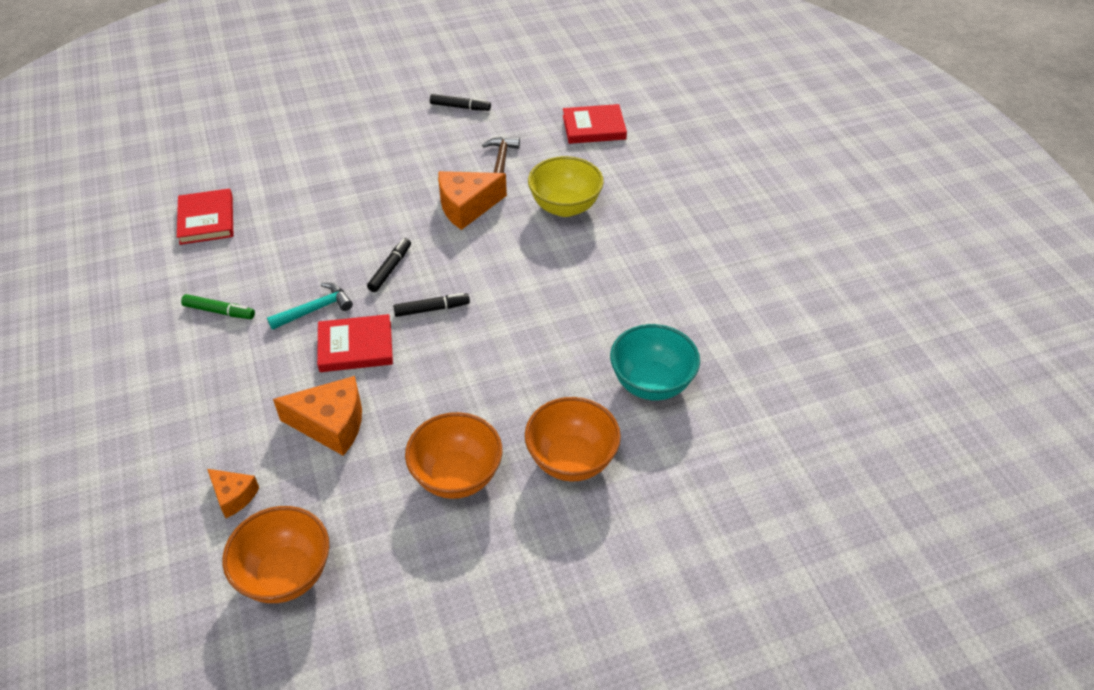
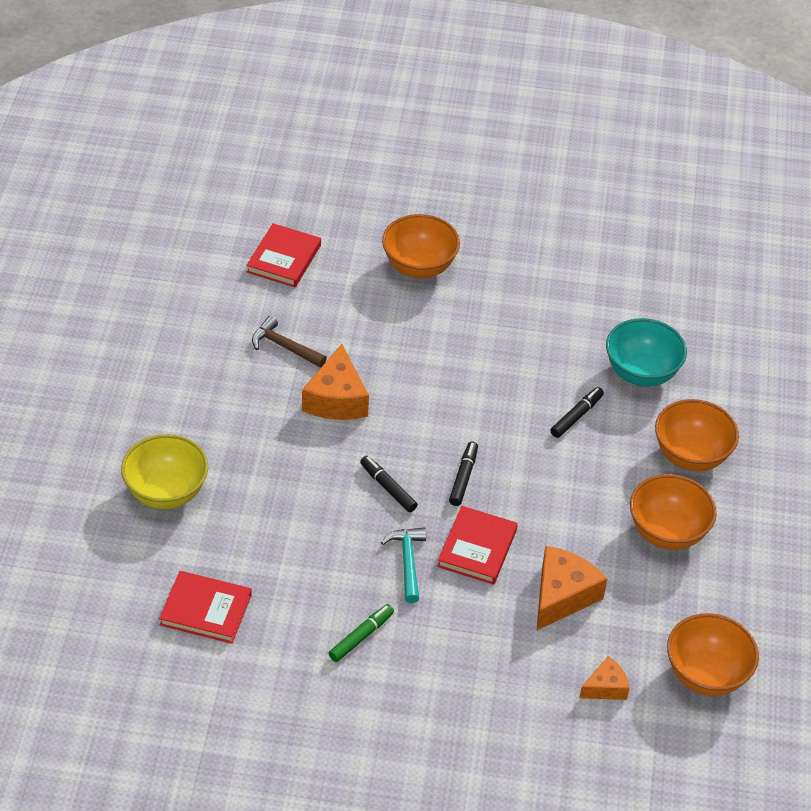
camera: 65 degrees left, 0 degrees up
black marker [430,94,491,111] -> black marker moved to [550,387,604,438]
yellow bowl [528,156,604,217] -> yellow bowl moved to [121,434,208,509]
none -> orange bowl [382,214,460,278]

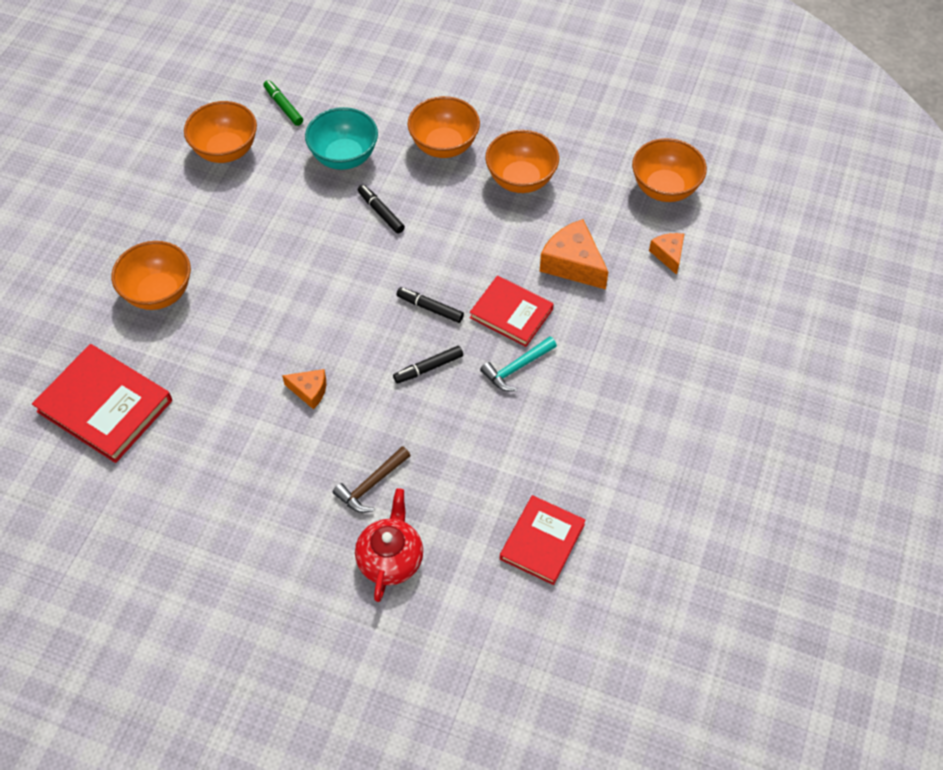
camera: 75 degrees left, 10 degrees up
yellow bowl [121,434,208,509] -> red teapot [355,488,423,602]
red book [246,223,321,287] -> red book [32,344,172,463], size x1.52
brown hammer [252,316,327,368] -> brown hammer moved to [333,446,411,513]
orange cheese [302,344,369,420] -> orange cheese [282,369,326,409], size x0.58
green marker [329,604,394,662] -> green marker moved to [263,80,303,126]
turquoise hammer [381,527,426,603] -> turquoise hammer turned 45 degrees counterclockwise [480,336,557,392]
none -> orange bowl [184,101,257,163]

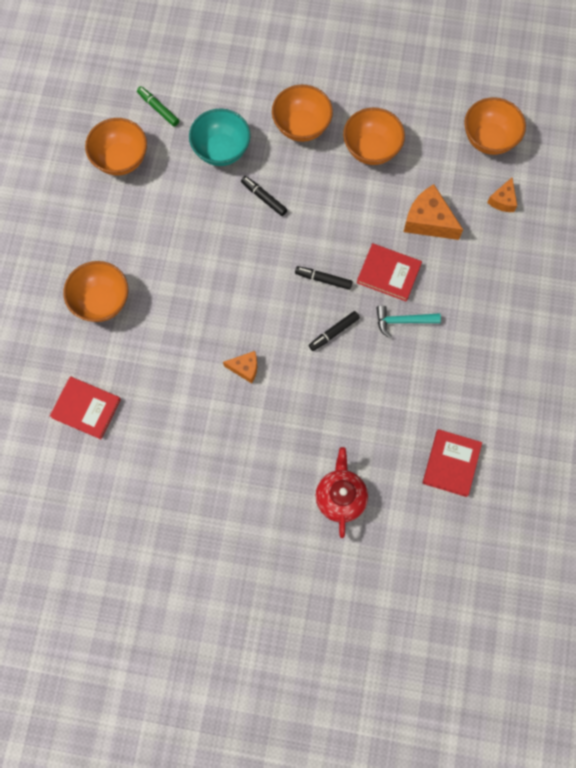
camera: 10 degrees left, 15 degrees up
red book [32,344,172,463] -> red book [50,376,121,439], size x0.66
brown hammer [333,446,411,513] -> none
turquoise hammer [480,336,557,392] -> turquoise hammer turned 45 degrees clockwise [376,305,441,338]
orange cheese [649,233,684,275] -> orange cheese turned 135 degrees counterclockwise [487,178,517,212]

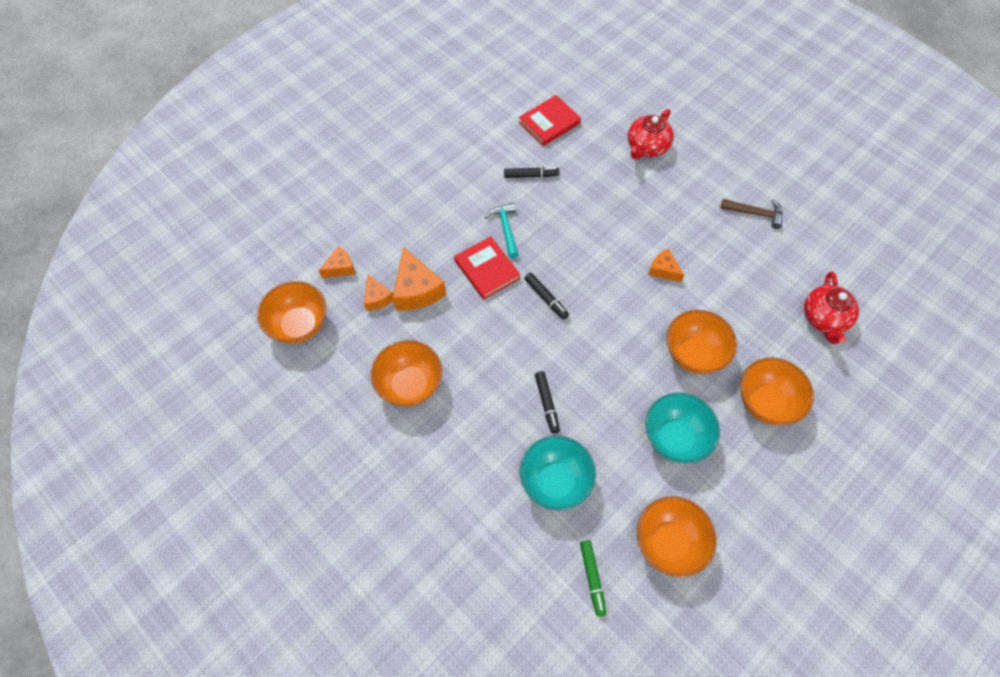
camera: 145 degrees left, 10 degrees down
red book [50,376,121,439] -> red teapot [804,271,859,344]
orange bowl [272,85,333,142] -> orange bowl moved to [667,310,737,374]
black marker [309,311,360,351] -> black marker moved to [504,167,559,178]
turquoise hammer [376,305,441,338] -> turquoise hammer turned 135 degrees counterclockwise [485,202,519,258]
none -> orange cheese [364,274,393,311]
none -> turquoise bowl [645,393,720,463]
none -> brown hammer [720,199,783,229]

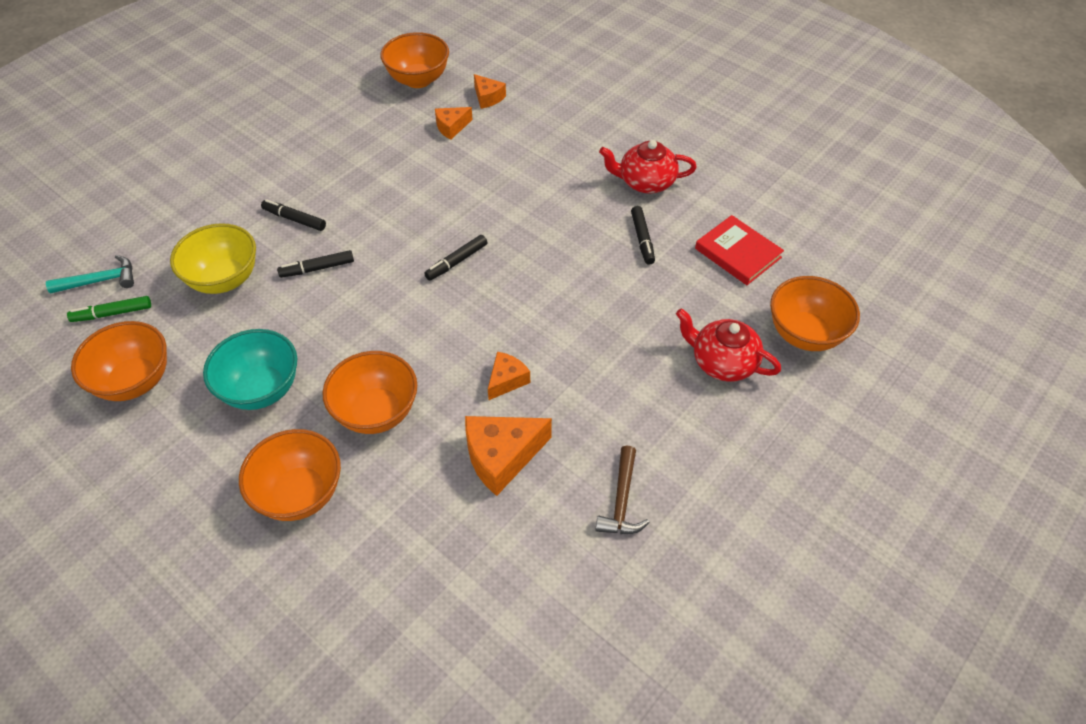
camera: 85 degrees right, 10 degrees down
orange bowl [371,340,442,407] -> orange bowl moved to [770,276,860,351]
orange cheese [393,247,446,311] -> orange cheese moved to [465,416,552,496]
red book [454,236,521,300] -> none
turquoise hammer [485,202,519,258] -> turquoise hammer moved to [46,255,134,294]
turquoise bowl [520,436,596,510] -> yellow bowl [170,223,256,294]
red teapot [804,271,859,344] -> red teapot moved to [599,140,697,194]
none -> black marker [261,199,326,231]

